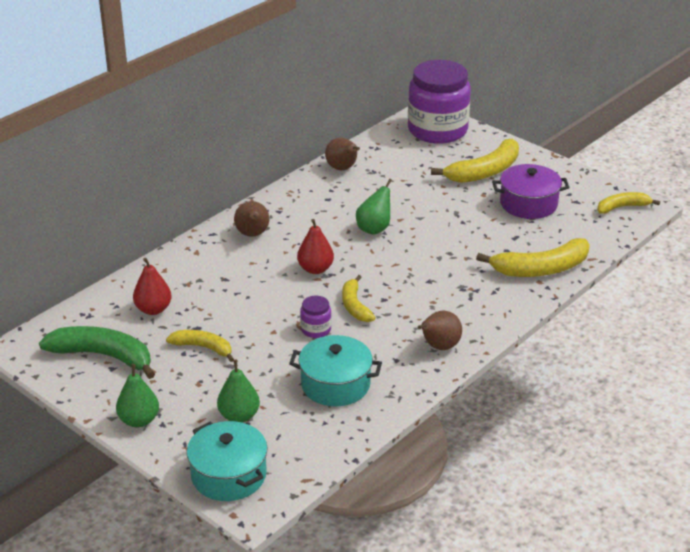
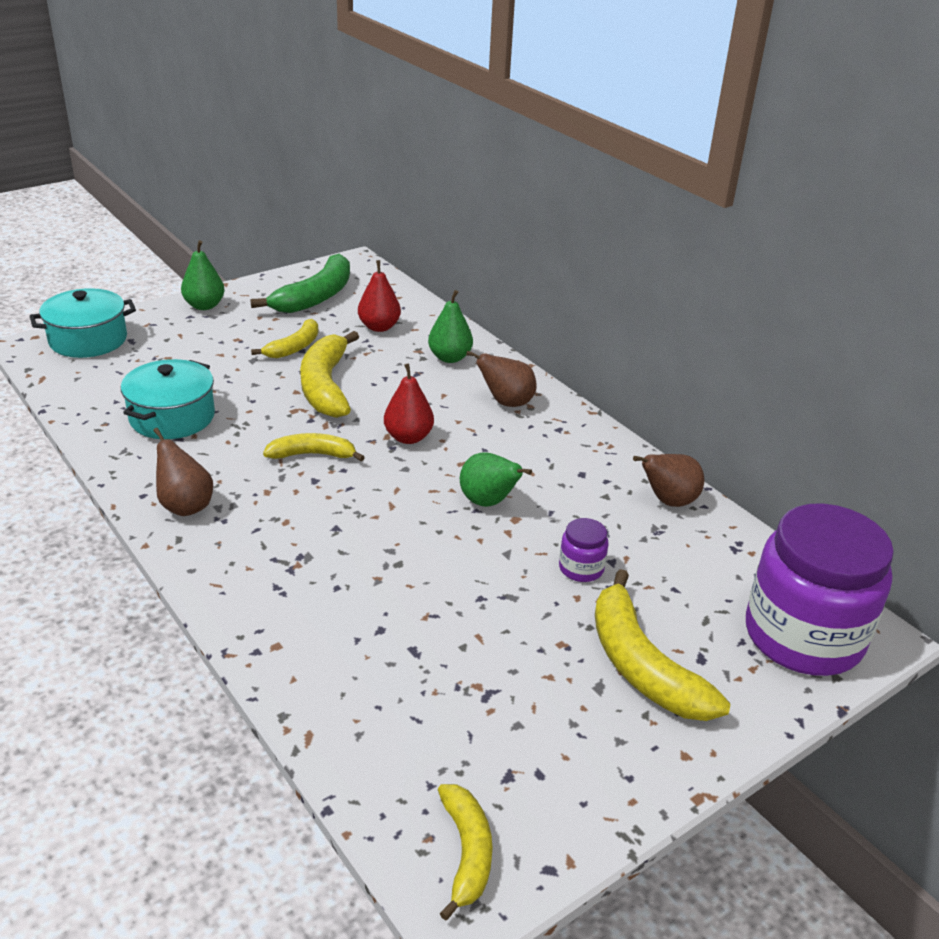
camera: 100 degrees right, 0 degrees up
green pear [217,360,260,423] -> green pear moved to [428,290,473,363]
purple jar [300,296,331,338] -> purple jar moved to [559,518,609,582]
yellow banana [476,238,590,277] -> yellow banana moved to [300,331,359,418]
purple pot [492,164,570,219] -> none

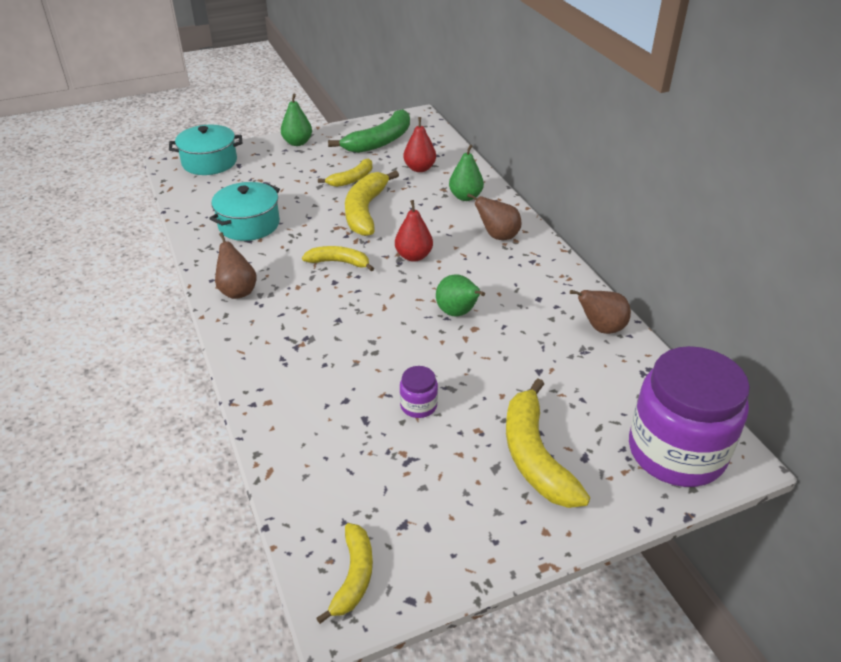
camera: 15 degrees right, 5 degrees up
purple jar [559,518,609,582] -> purple jar moved to [400,366,438,418]

